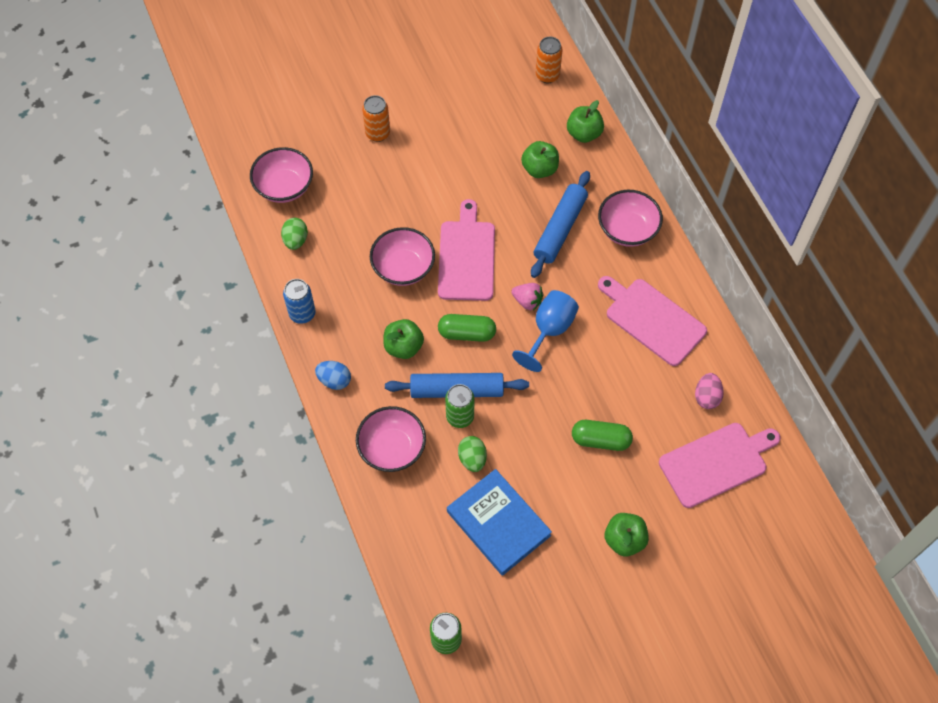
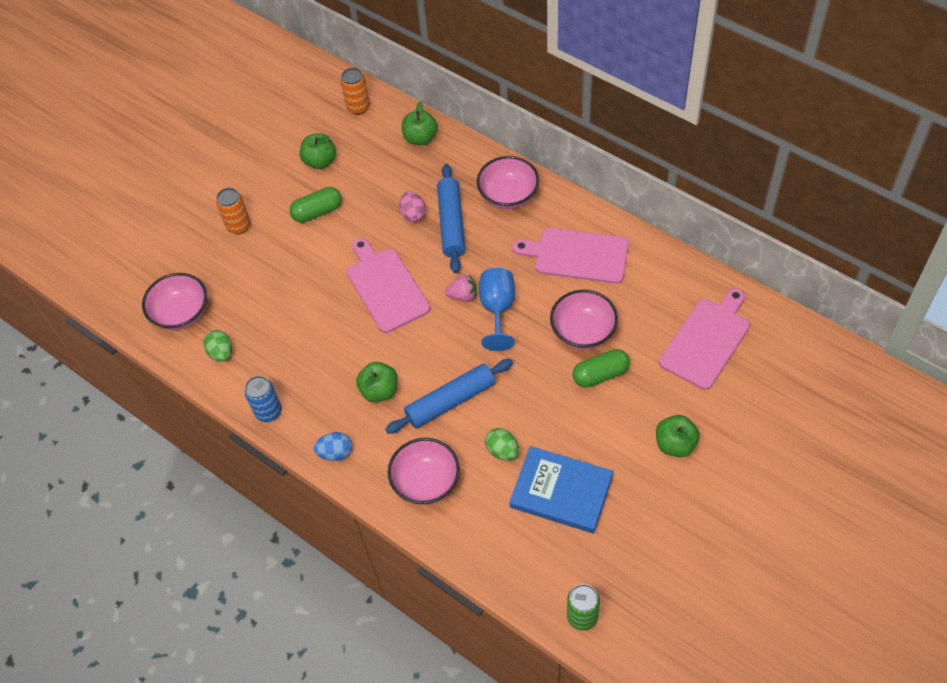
camera: 25 degrees left, 5 degrees down
pink bowl [370,227,435,286] -> pink bowl moved to [550,290,618,349]
green capsule [438,314,496,342] -> green capsule moved to [290,187,342,223]
green can [445,384,474,428] -> none
green apple [521,141,559,178] -> green apple moved to [299,133,336,169]
pink egg [695,373,724,409] -> pink egg moved to [399,191,426,222]

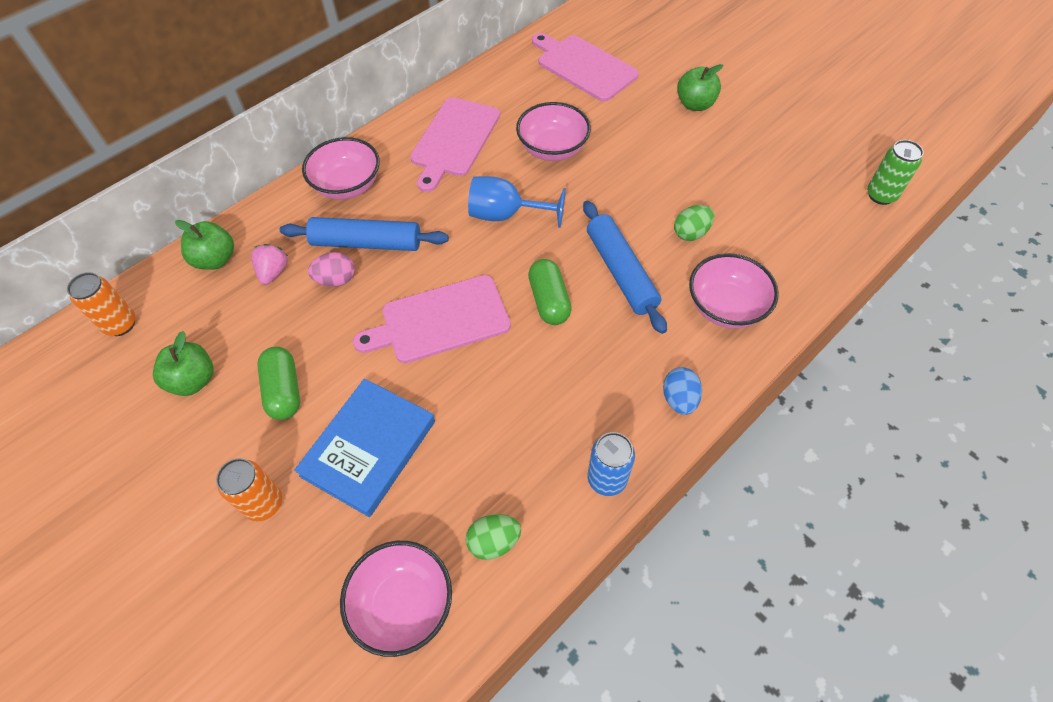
camera: 85 degrees left, 0 degrees up
green apple [356,362,398,402] -> none
pink strawberry [445,275,477,302] -> pink strawberry moved to [251,244,288,285]
blue book [509,446,613,533] -> blue book moved to [294,378,435,517]
green capsule [573,349,630,388] -> green capsule moved to [528,259,572,325]

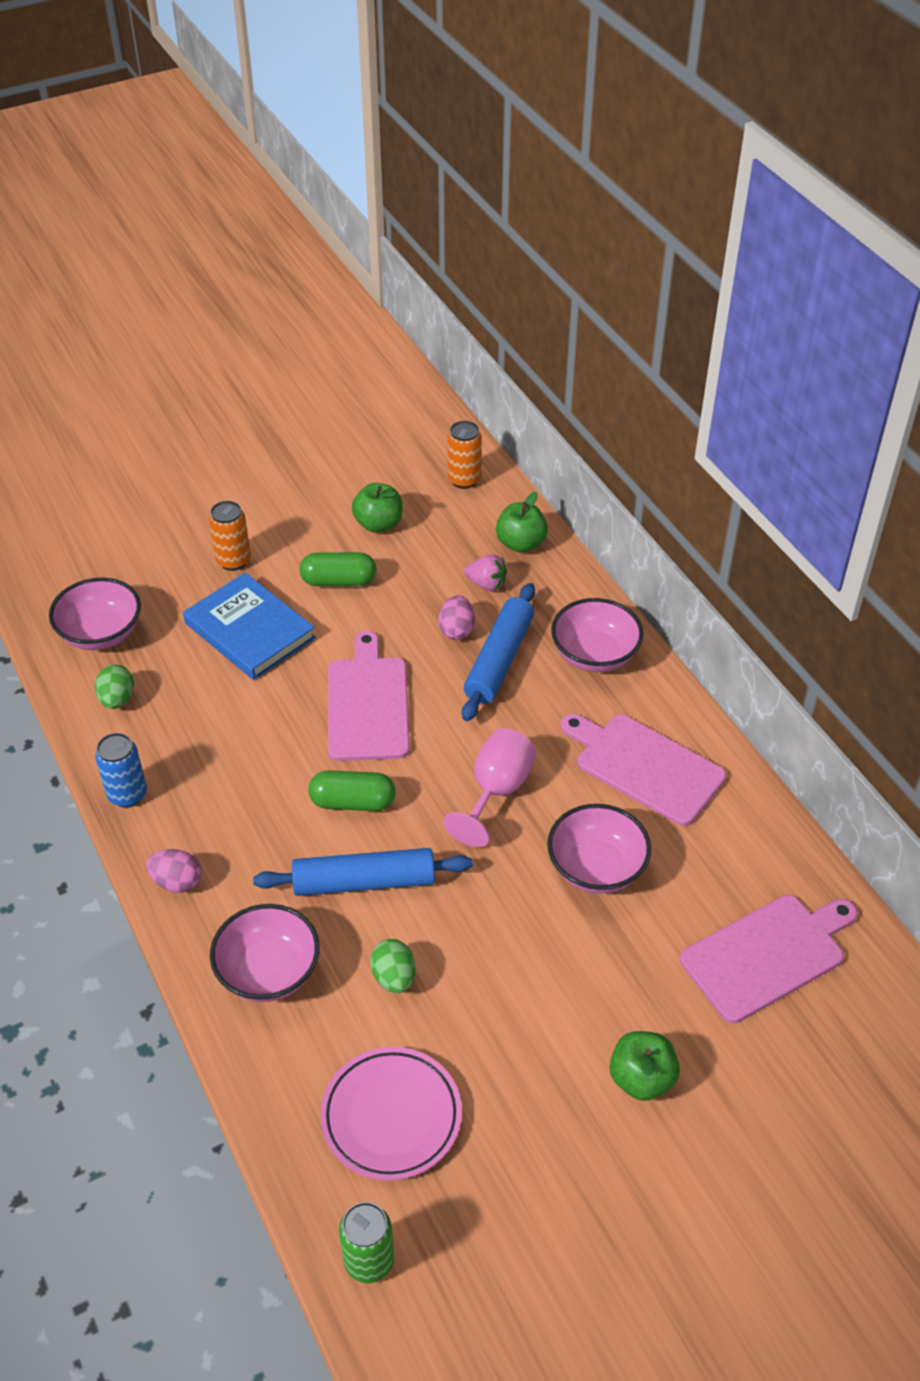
camera: 105 degrees right, 10 degrees down
blue goblet [468,176,566,228] -> pink goblet [443,728,536,847]
blue egg [663,367,702,415] -> pink egg [146,849,202,893]
none -> pink plate [320,1047,462,1181]

